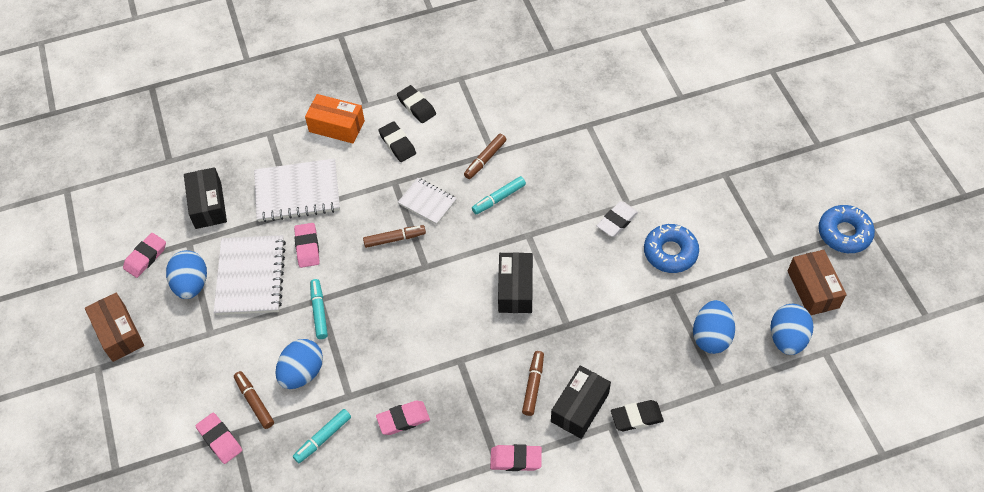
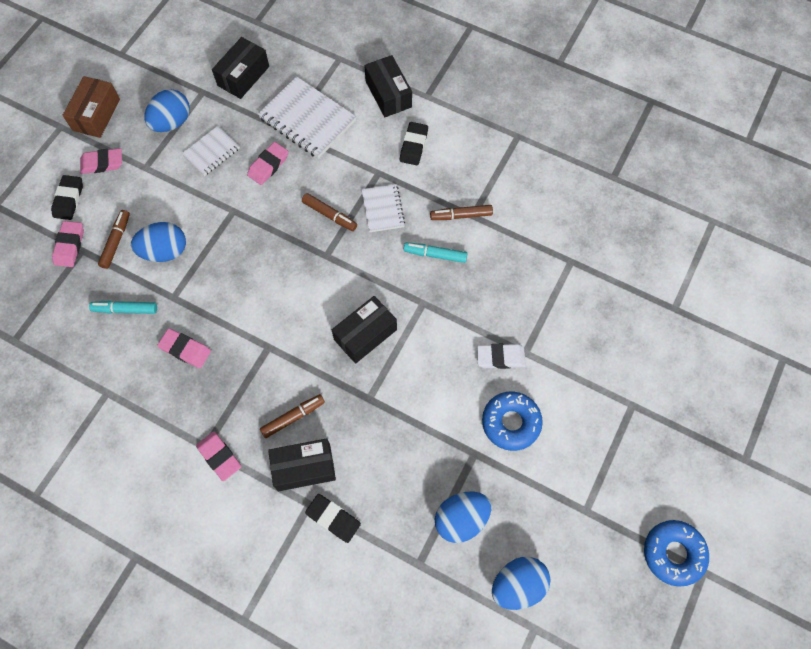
camera: 45 degrees right, 10 degrees up
pink eraser [123,233,166,278] -> pink eraser moved to [80,148,122,174]
white notebook [214,235,286,315] -> white notebook [182,126,240,176], size x0.58
orange box [305,94,365,143] -> black box [364,55,412,117]
turquoise marker [310,279,328,339] -> none
black eraser [397,85,436,123] -> black eraser moved to [51,175,83,220]
brown box [788,250,847,315] -> none

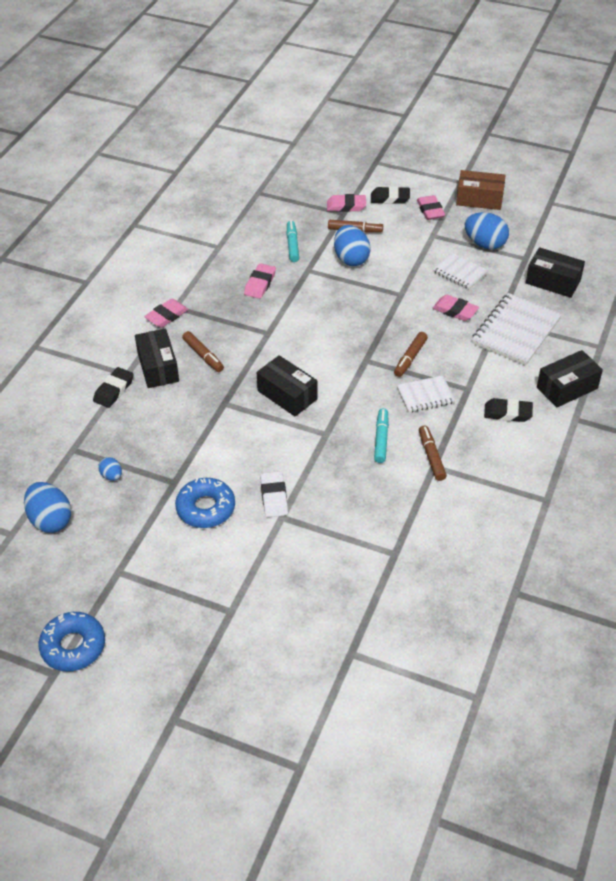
camera: 85 degrees right, 20 degrees down
blue egg [435,492,491,543] -> blue egg [98,457,122,481], size x0.51

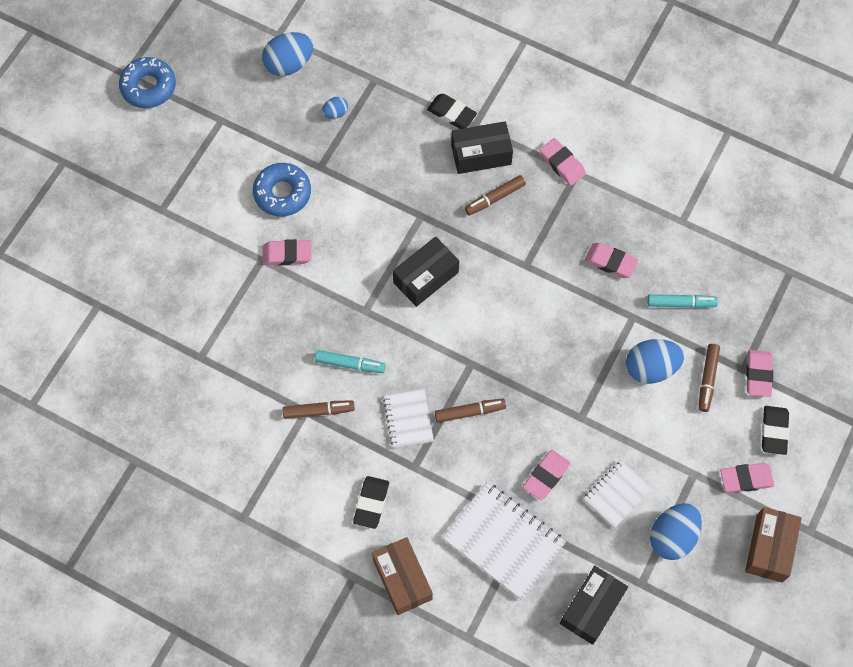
camera: 95 degrees right, 20 degrees up
white eraser [260,471,288,517] -> pink eraser [263,239,312,265]
brown marker [394,332,428,377] -> brown marker turned 135 degrees clockwise [435,398,506,423]
black box [537,350,603,408] -> brown box [372,537,433,615]

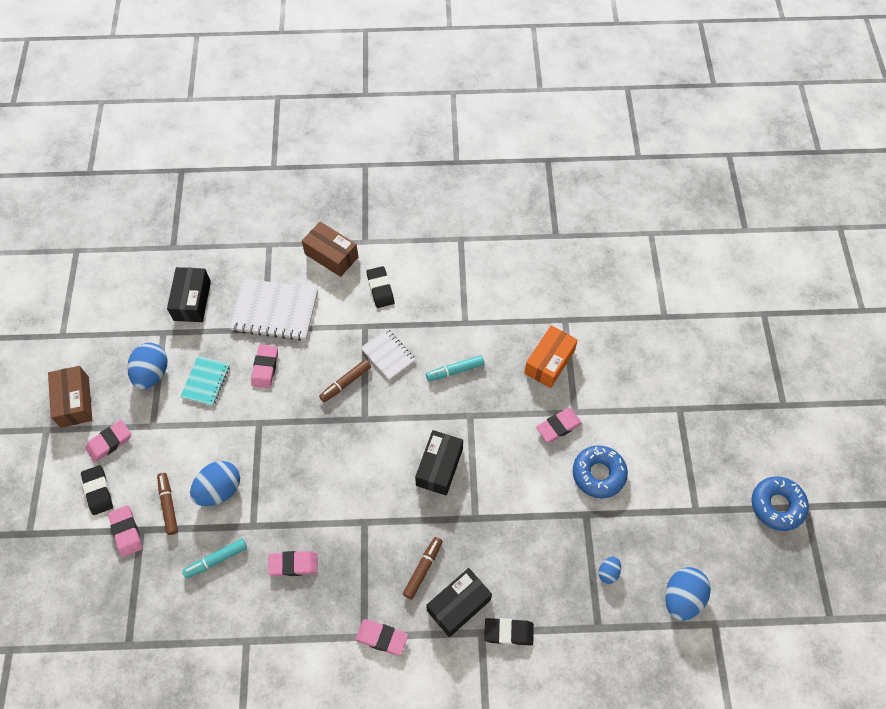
camera: 150 degrees right, 5 degrees down
brown marker [283,400,355,419] -> none
white notebook [584,460,653,528] -> turquoise notebook [180,356,230,406]
none -> orange box [524,325,578,388]

